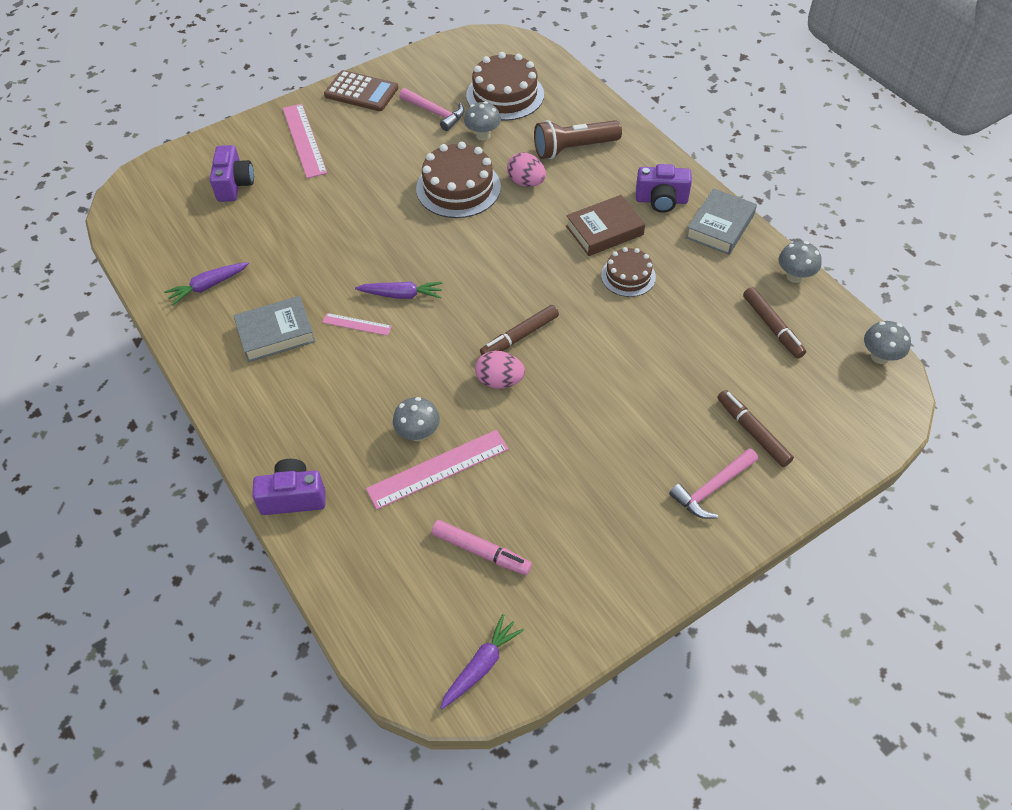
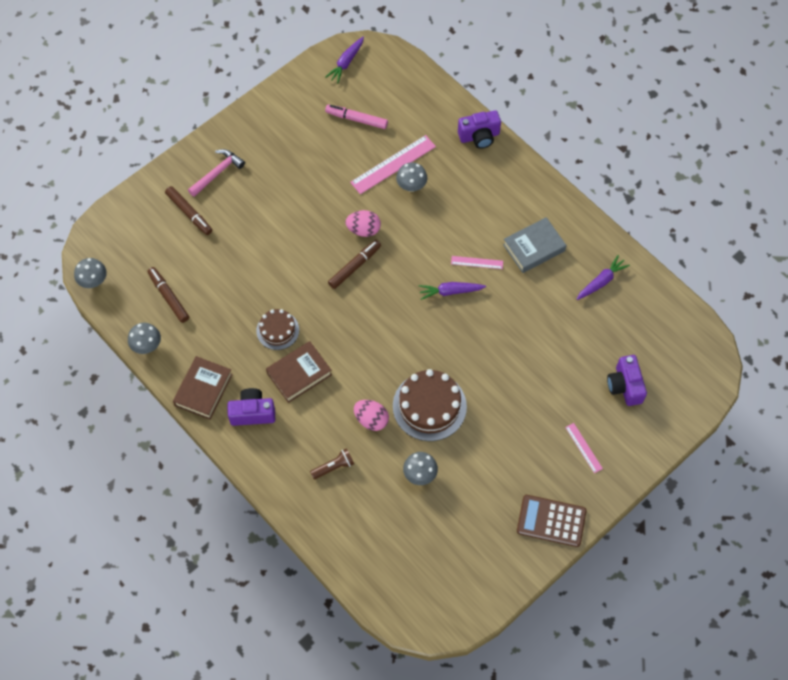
camera: 170 degrees right, 10 degrees up
pink ruler [283,104,327,178] -> pink ruler [565,423,603,473], size x0.53
pink hammer [399,88,464,131] -> none
brown cake [466,52,544,121] -> none
brown flashlight [534,120,622,159] -> brown flashlight [310,448,354,479], size x0.55
grey book [686,188,757,255] -> brown book [173,356,233,420]

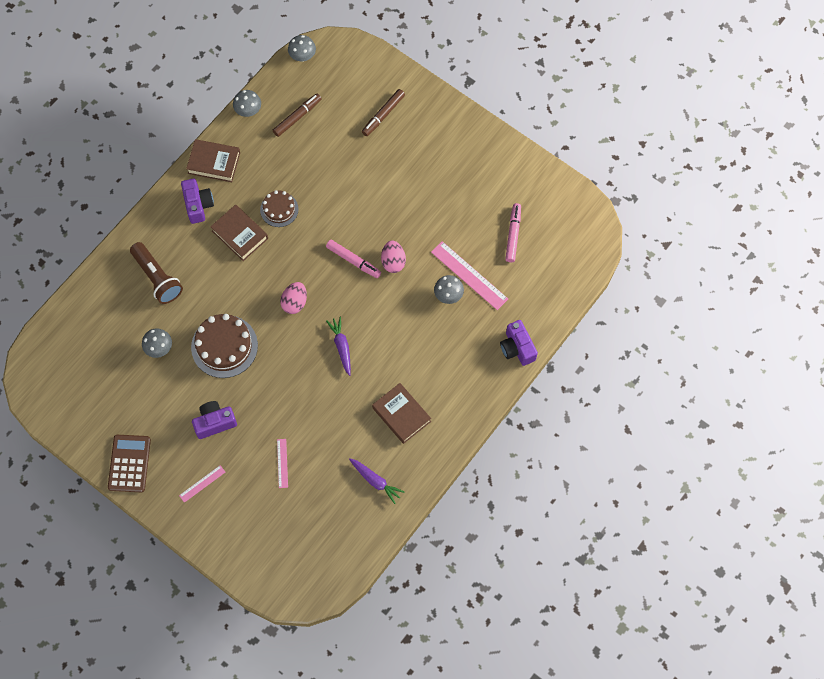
camera: 80 degrees right, 5 degrees up
pink hammer [188,149,245,197] -> none
brown flashlight [310,448,354,479] -> brown flashlight [130,242,183,304], size x1.80
purple carrot [325,37,364,83] -> none
brown marker [328,240,381,289] -> pink marker [326,240,381,278]
pink egg [354,400,389,431] -> pink egg moved to [280,282,307,314]
pink ruler [451,256,503,269] -> pink ruler moved to [277,439,288,488]
grey book [503,217,566,273] -> brown book [372,383,431,444]
purple camera [607,355,647,406] -> purple camera moved to [192,401,237,439]

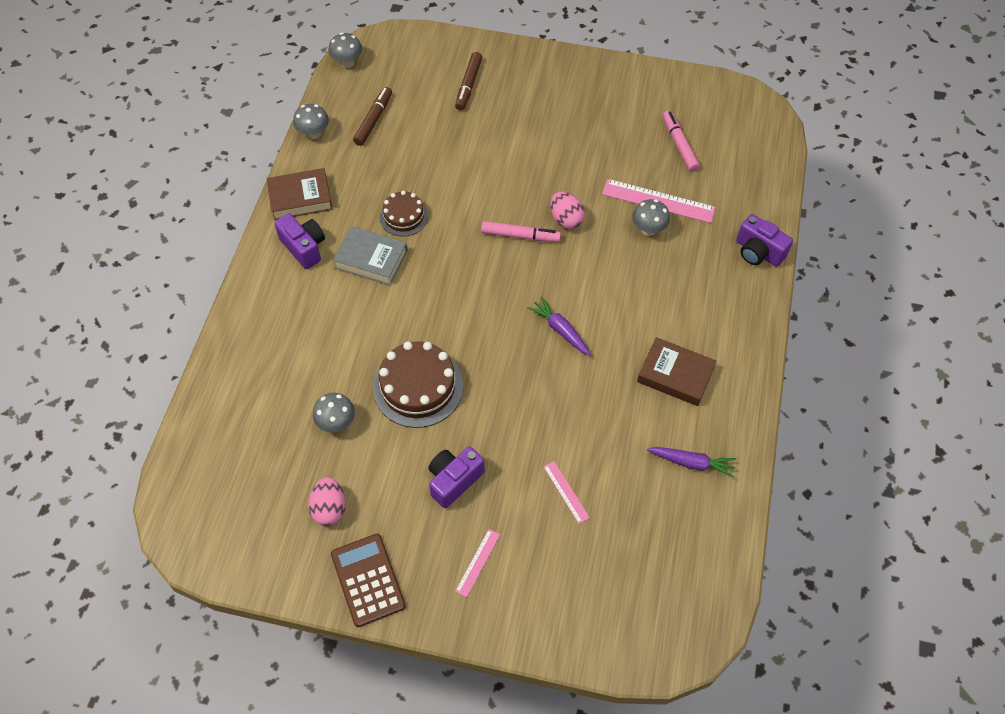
camera: 25 degrees left, 10 degrees down
brown flashlight [130,242,183,304] -> none
brown book [210,205,268,261] -> grey book [333,226,408,285]
pink egg [280,282,307,314] -> pink egg moved to [308,477,346,526]

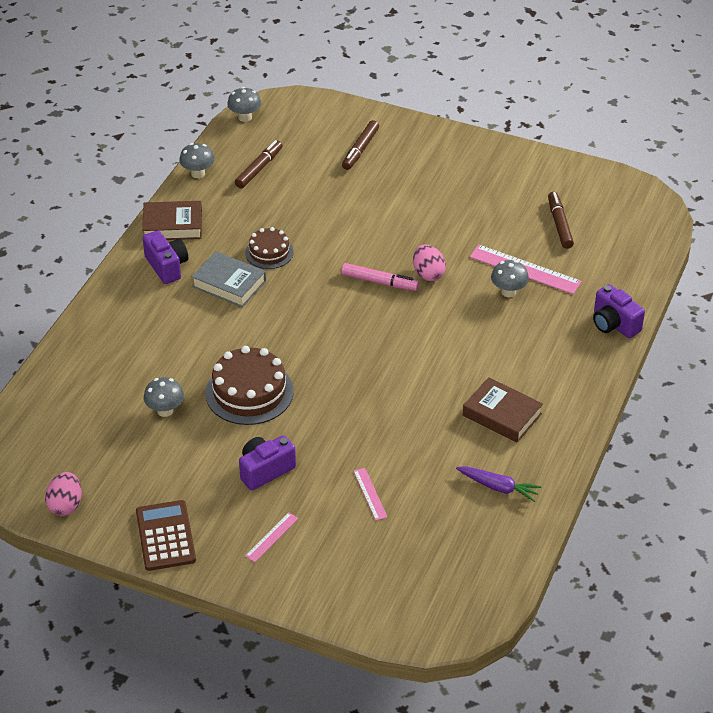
camera: 10 degrees right, 15 degrees down
pink egg [308,477,346,526] -> pink egg moved to [45,472,82,516]
purple carrot [527,297,591,356] -> none
pink marker [663,111,700,172] -> brown marker [548,192,574,249]

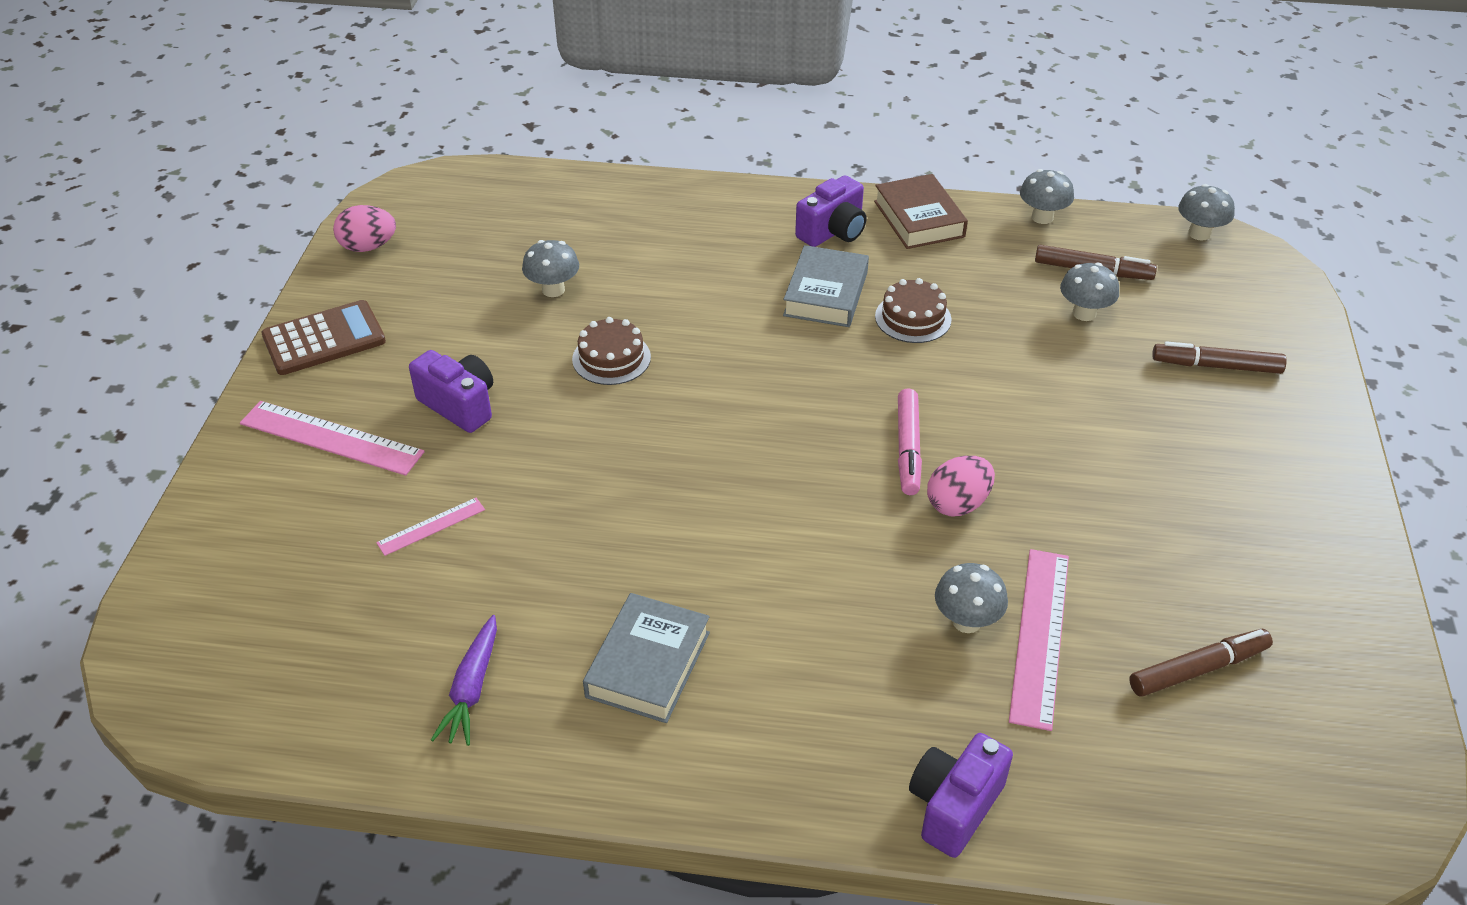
camera: 75 degrees right, 0 degrees up
brown cake [206,346,294,425] -> brown cake [572,317,651,385], size x0.59
pink ruler [245,512,299,562] -> pink ruler [240,401,425,476], size x1.88
brown book [463,377,543,442] -> grey book [583,593,710,723]
none -> grey mushroom [1060,263,1119,321]

